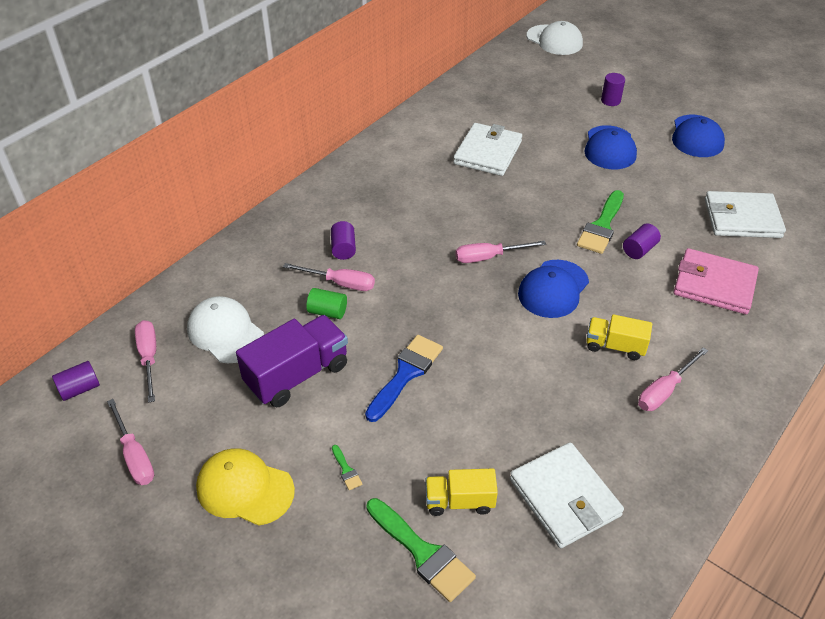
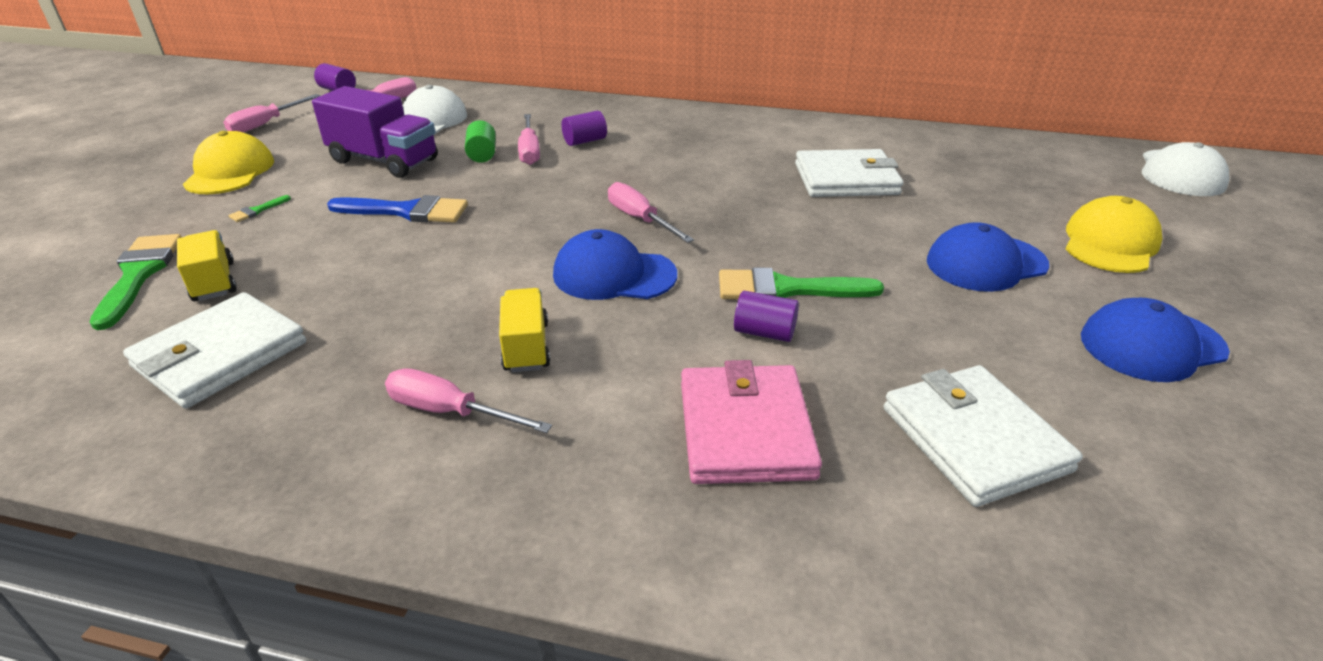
camera: 65 degrees right, 10 degrees down
green brush [366,498,476,602] -> green brush turned 150 degrees clockwise [90,234,182,330]
purple cylinder [601,73,625,106] -> yellow cap [1065,196,1162,273]

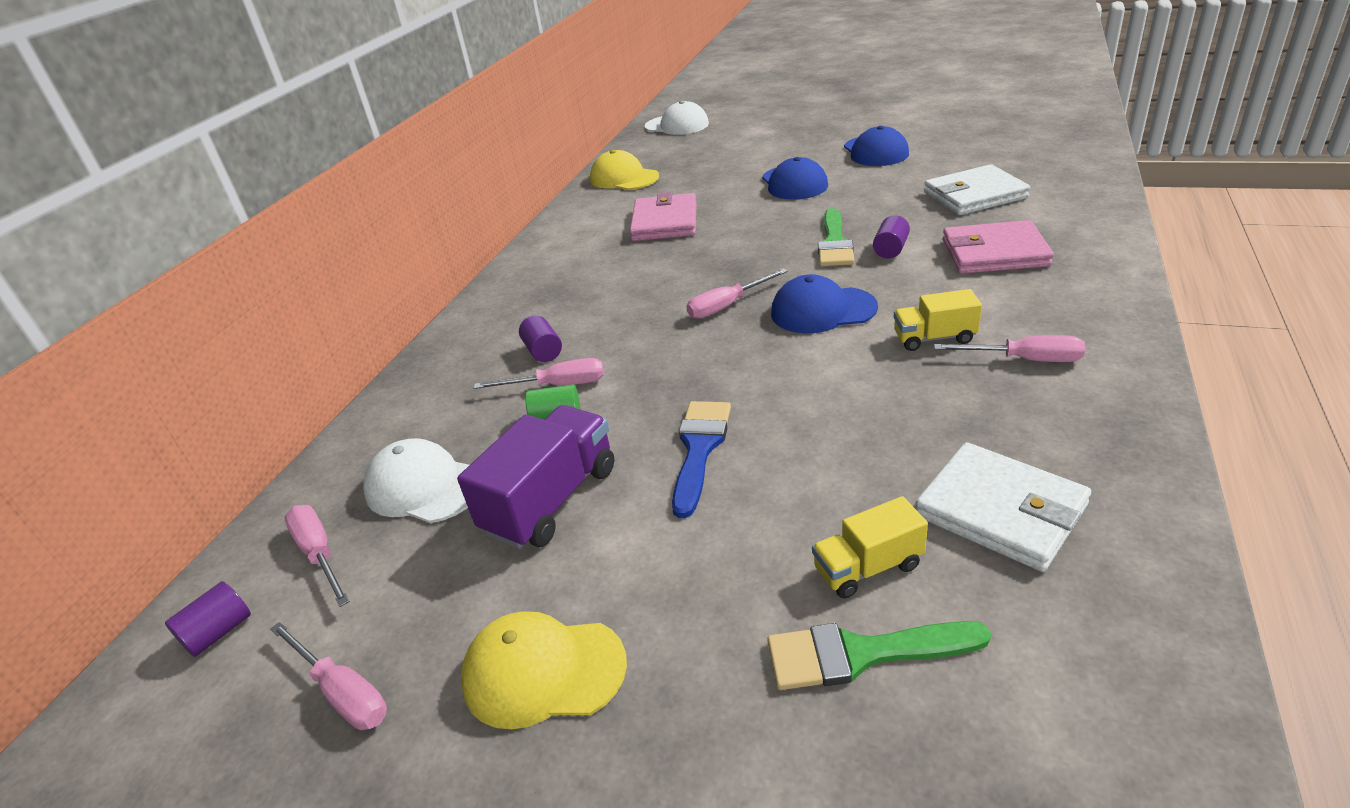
camera: 80 degrees left, 0 degrees up
green brush [228,195,291,222] -> none
pink screwdriver [385,369,552,433] -> pink screwdriver turned 105 degrees counterclockwise [934,335,1085,362]
blue cap [553,229,677,300] -> blue cap turned 75 degrees clockwise [771,274,878,333]
white wallet [795,149,903,197] -> pink wallet [630,192,697,241]
yellow cap [1065,196,1162,273] -> yellow cap moved to [590,150,659,190]

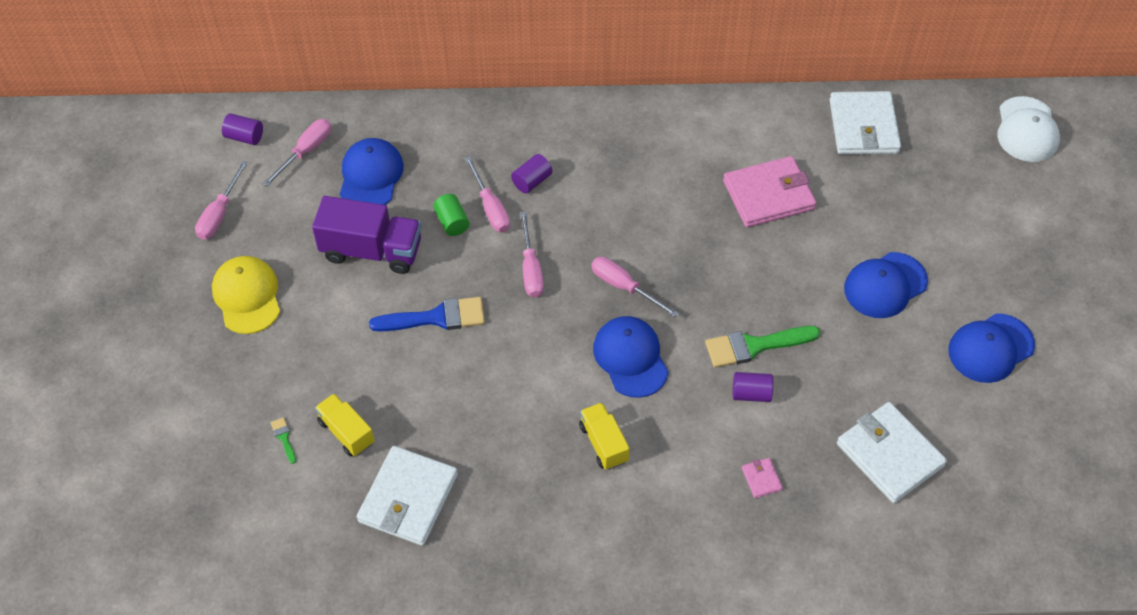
camera: 65 degrees right, 20 degrees up
white cap [363,438,469,523] -> blue cap [340,138,404,205]
yellow cap [590,150,659,190] -> white wallet [830,91,901,154]
green brush [767,621,991,690] -> green brush [271,417,296,464], size x0.44
pink screwdriver [934,335,1085,362] -> pink screwdriver moved to [520,212,544,298]
pink wallet [943,220,1054,274] -> pink wallet [742,458,783,498], size x0.42

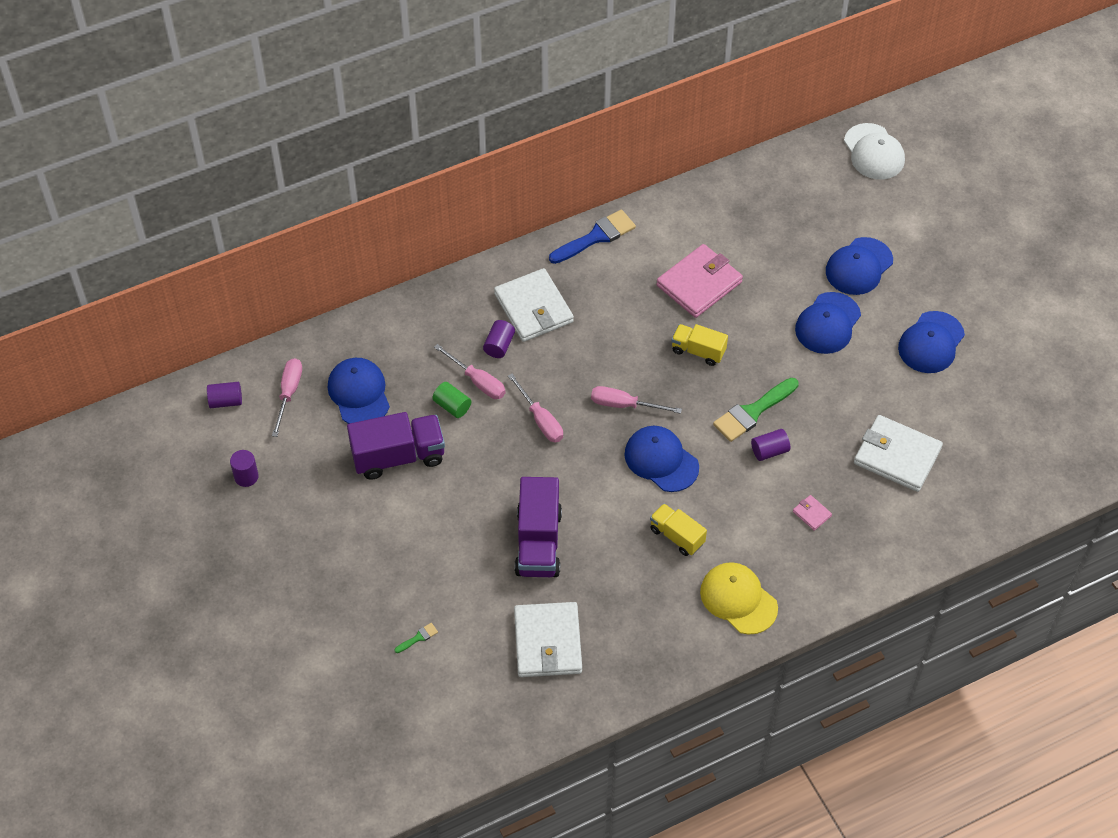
camera: 25 degrees left, 0 degrees up
pink screwdriver [195,161,248,240] -> purple cylinder [230,450,259,487]
yellow cap [212,256,280,334] -> yellow cap moved to [700,562,778,635]
green brush [271,417,296,464] -> green brush turned 105 degrees clockwise [394,623,438,653]
yellow truck [315,393,374,456] -> yellow truck moved to [671,324,728,366]
blue brush [369,297,485,332] -> blue brush moved to [549,209,636,264]
white wallet [830,91,901,154] -> white wallet moved to [494,268,574,342]
none -> purple truck [515,477,562,577]
none -> blue cap [826,237,893,295]

